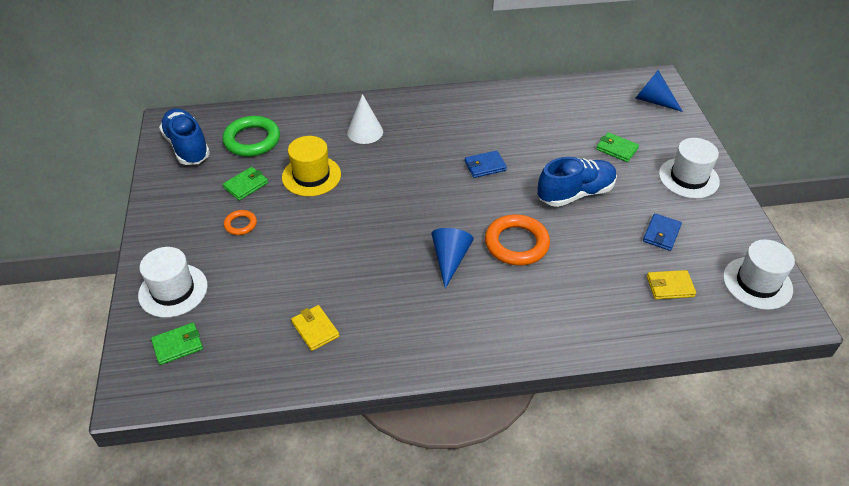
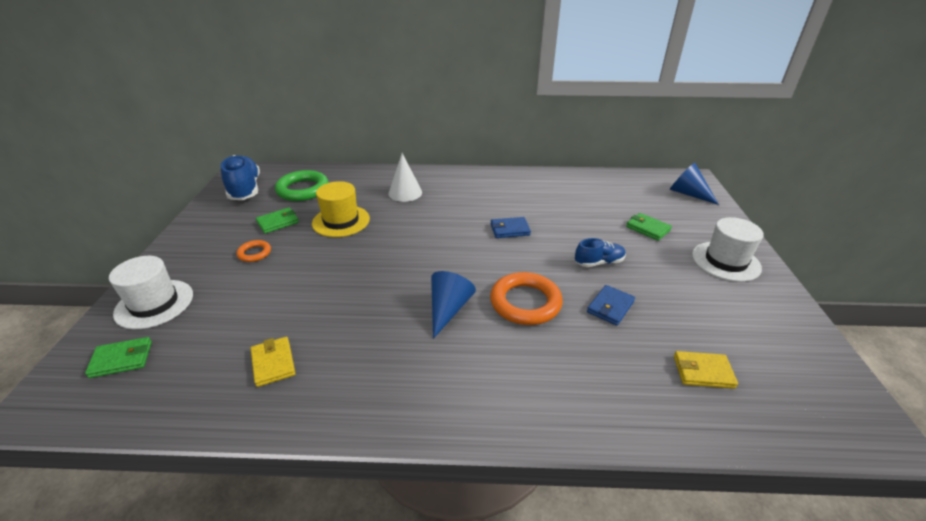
camera: 10 degrees right, 10 degrees down
blue shoe [537,157,617,207] -> blue shoe [575,238,626,267], size x0.58
blue wallet [643,213,682,251] -> blue wallet moved to [587,285,635,326]
white hat [723,240,795,310] -> none

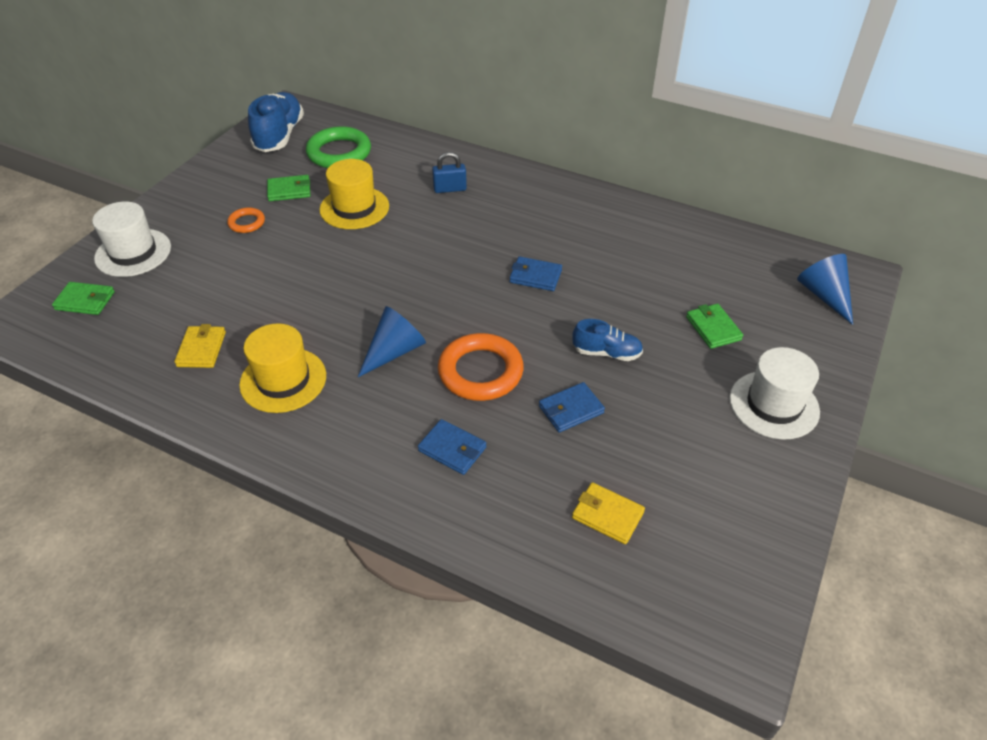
camera: 25 degrees right, 10 degrees up
white cone [389,153,422,202] -> blue padlock [432,152,467,193]
none -> yellow hat [239,323,326,413]
none -> blue wallet [418,419,487,475]

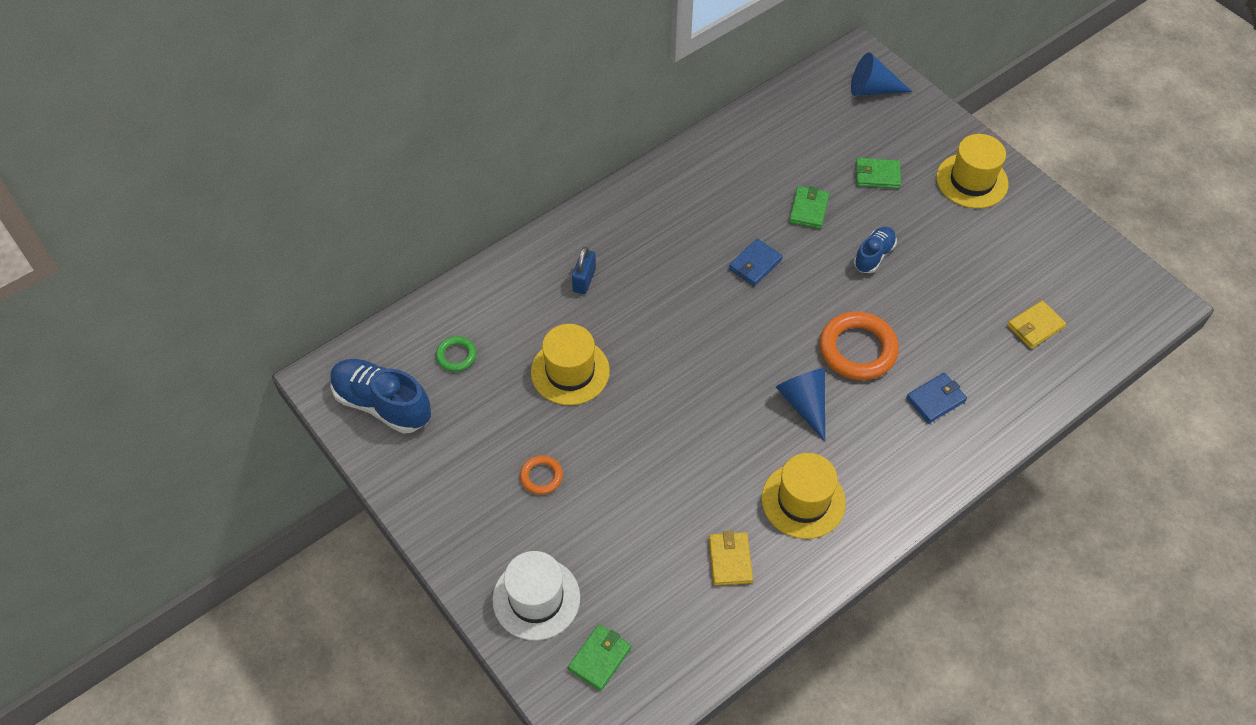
camera: 65 degrees left, 10 degrees up
yellow wallet [174,324,226,368] -> yellow wallet turned 60 degrees clockwise [709,531,753,586]
green wallet [267,175,310,201] -> green wallet moved to [789,186,829,229]
green ring [306,126,371,168] -> green ring [436,336,476,372], size x0.52
blue wallet [539,382,605,432] -> none
white hat [730,347,820,440] -> yellow hat [936,134,1009,208]

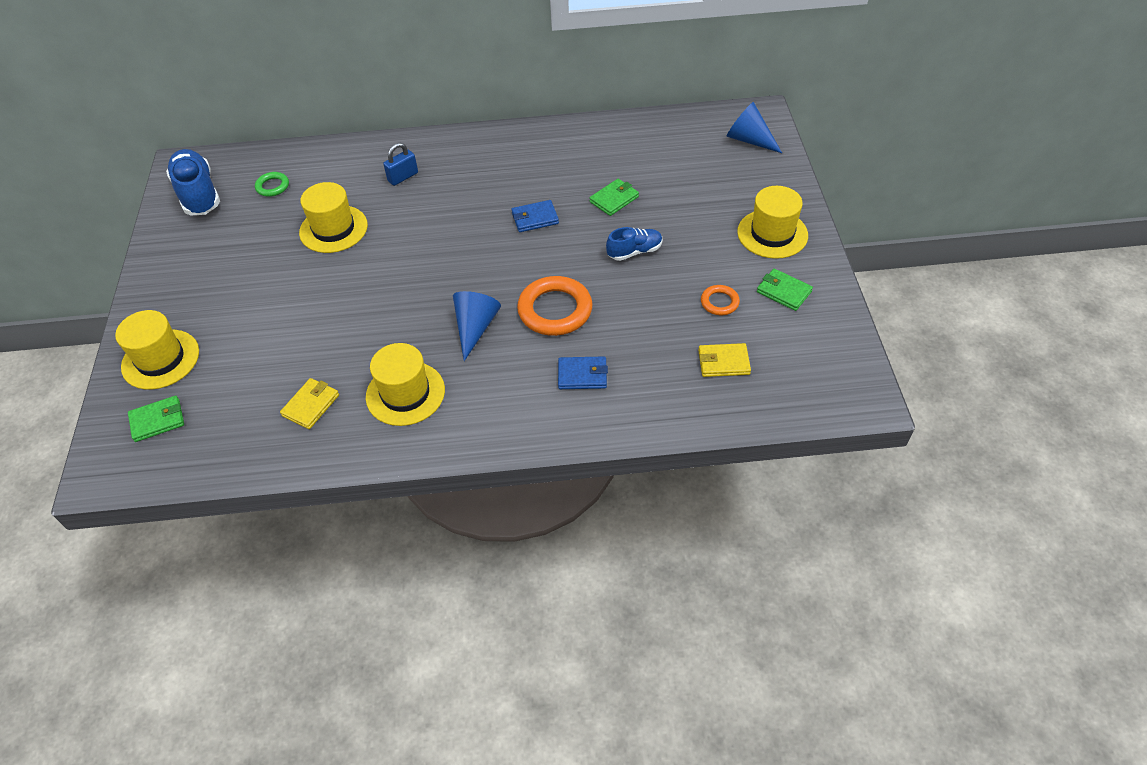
camera: 35 degrees right, 5 degrees down
white hat [492,551,580,641] -> yellow hat [115,310,199,390]
orange ring [520,455,563,495] -> orange ring moved to [701,285,740,315]
green wallet [856,158,901,189] -> green wallet moved to [757,269,813,311]

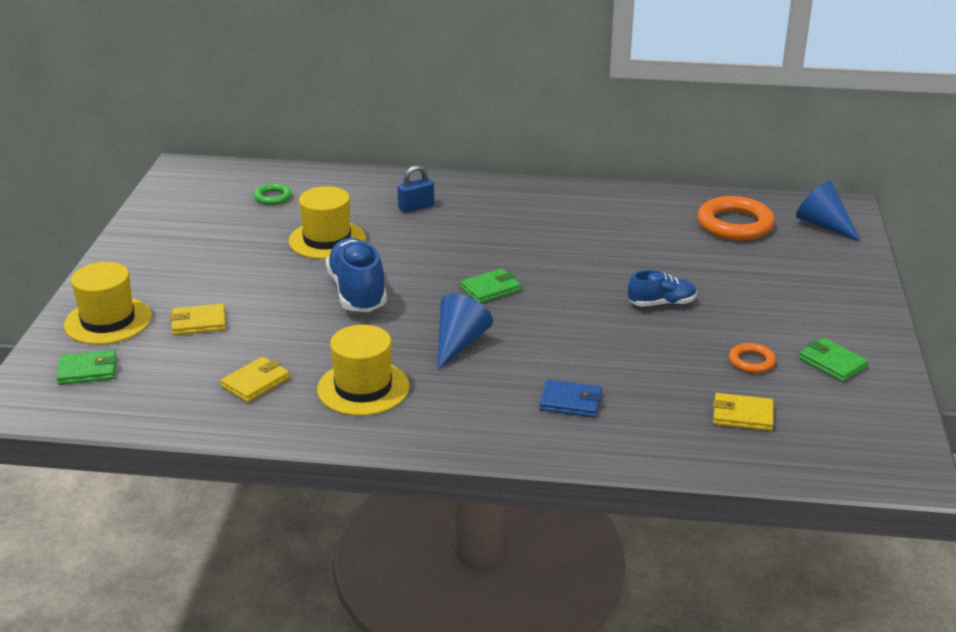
camera: 10 degrees right, 20 degrees down
blue shoe [166,149,220,215] -> blue shoe moved to [326,238,387,312]
blue wallet [512,200,559,232] -> none
orange ring [517,276,592,336] -> orange ring moved to [697,196,775,241]
green wallet [589,179,639,216] -> green wallet moved to [460,268,521,303]
yellow hat [737,186,808,259] -> none
none -> yellow wallet [170,304,226,335]

